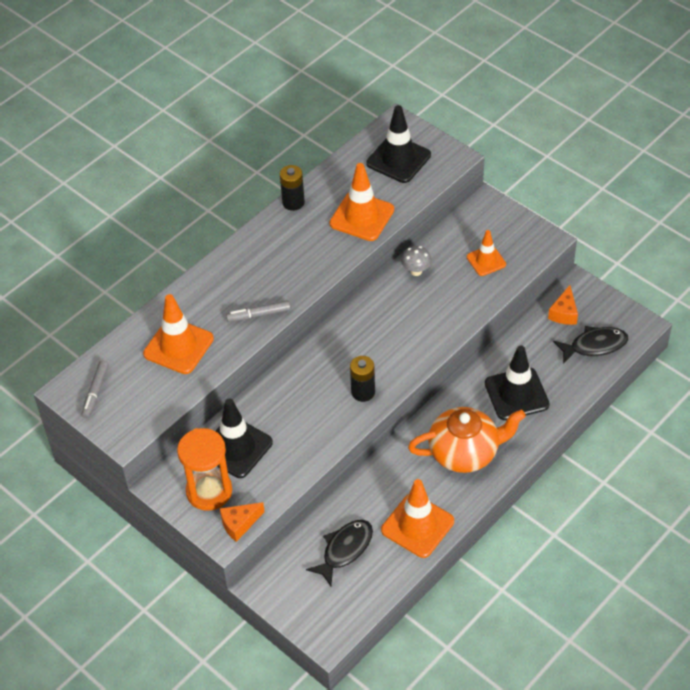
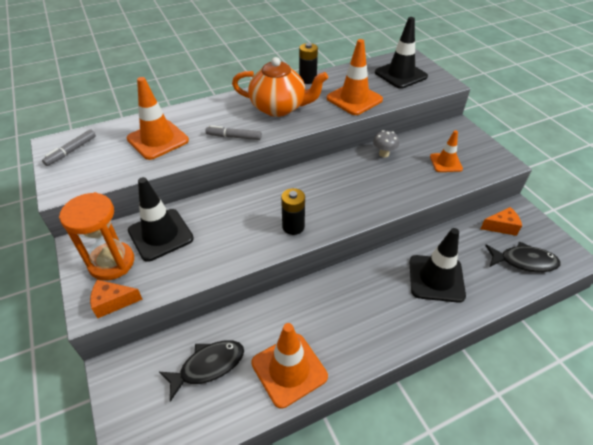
camera: 20 degrees right, 5 degrees down
orange teapot [408,407,526,473] -> orange teapot moved to [232,57,328,117]
orange cheese [548,285,578,325] -> orange cheese turned 135 degrees counterclockwise [480,207,522,236]

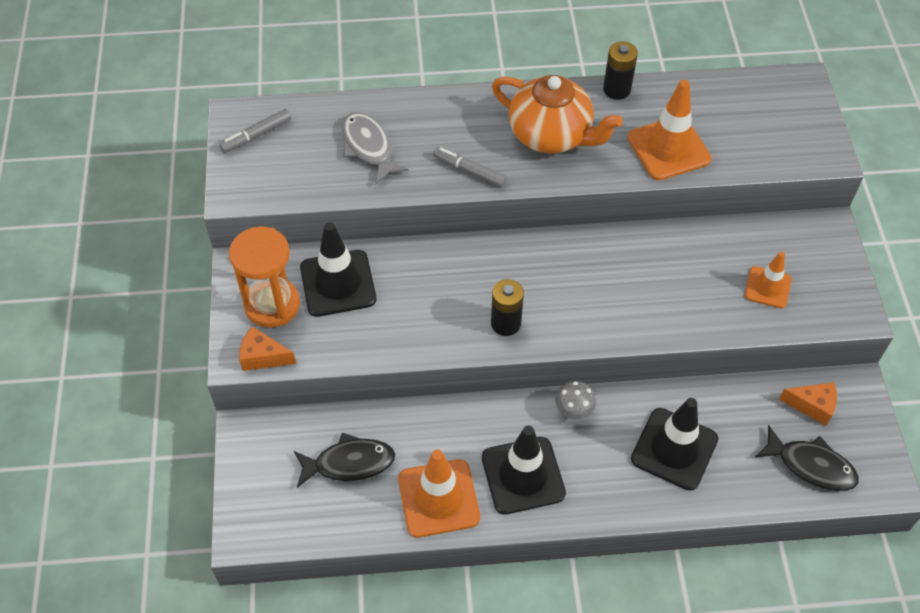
camera: 20 degrees right, 10 degrees up
orange traffic cone [127,77,189,160] -> grey fish [342,112,409,185]
grey mushroom [373,130,399,157] -> grey mushroom moved to [555,381,596,420]
black traffic cone [375,17,428,89] -> black traffic cone moved to [482,426,566,515]

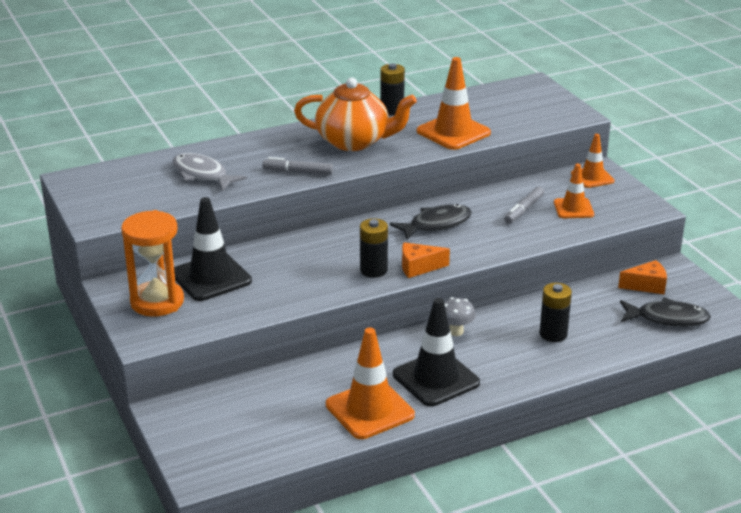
camera: 20 degrees left, 25 degrees down
grey marker [219,109,291,153] -> grey marker moved to [504,187,544,224]
orange cheese [239,326,296,371] -> orange cheese moved to [402,242,450,278]
black fish [294,433,395,488] -> black fish moved to [390,204,472,240]
black traffic cone [631,398,719,491] -> black battery [539,283,572,342]
none -> orange traffic cone [571,134,615,188]

